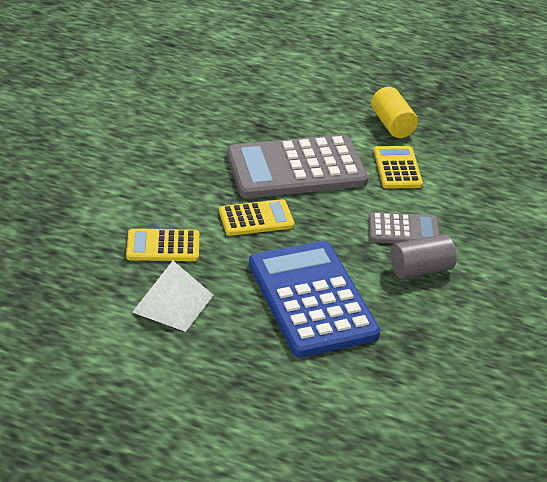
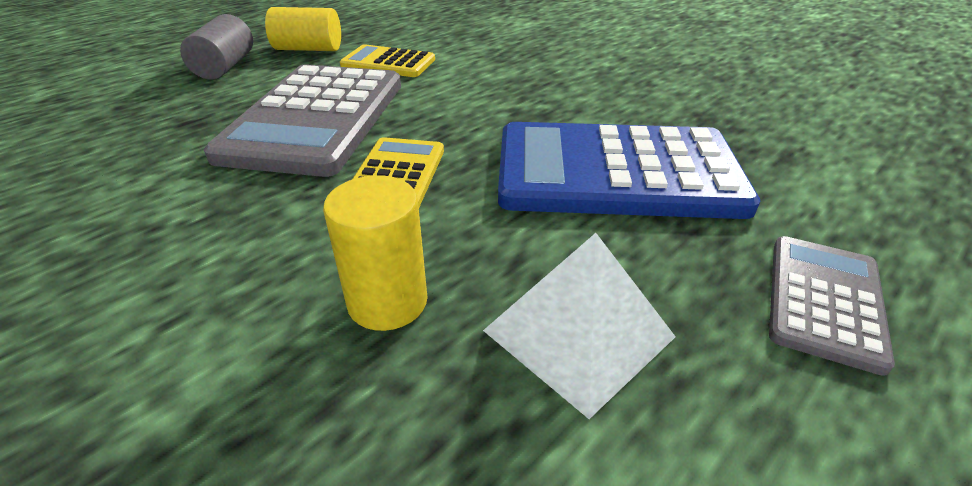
camera: 65 degrees left, 0 degrees up
yellow calculator [126,229,199,261] -> yellow cylinder [323,175,427,331]
grey calculator [369,212,440,243] -> grey calculator moved to [769,236,895,376]
grey cylinder [390,234,457,279] -> grey cylinder moved to [180,14,253,80]

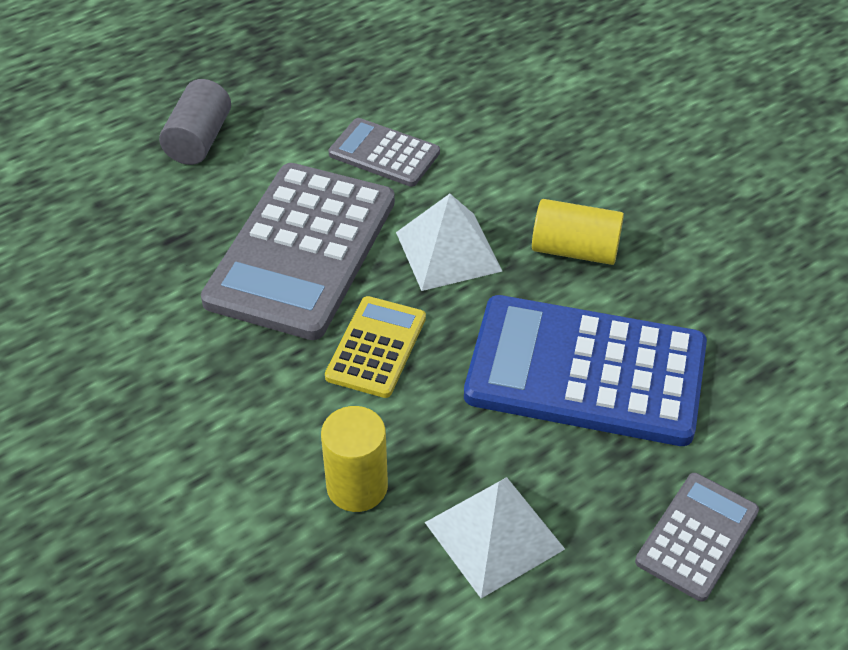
camera: 10 degrees right, 10 degrees up
yellow cylinder [265,7,341,51] -> yellow cylinder moved to [532,199,624,265]
yellow calculator [340,44,435,77] -> grey calculator [329,118,440,187]
none -> white pyramid [396,194,503,291]

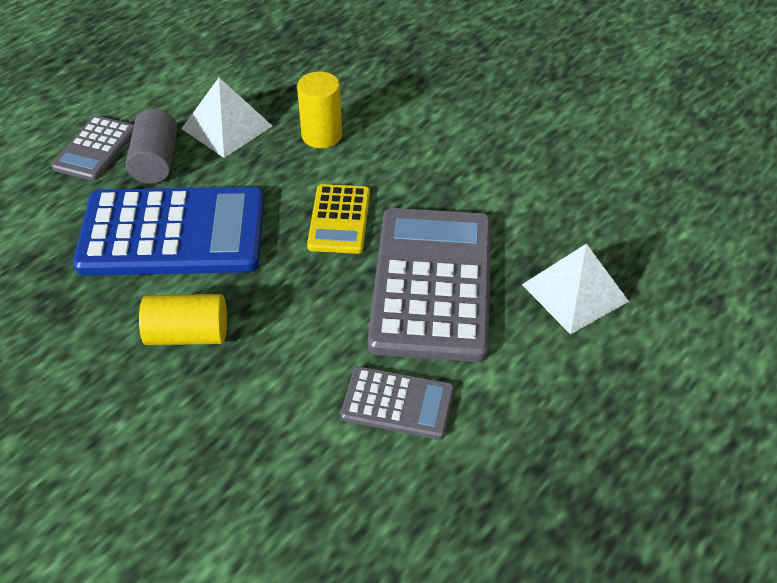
camera: 165 degrees right, 0 degrees up
grey cylinder [159,79,231,165] -> grey cylinder moved to [126,109,177,184]
white pyramid [396,194,503,291] -> white pyramid moved to [522,243,629,334]

